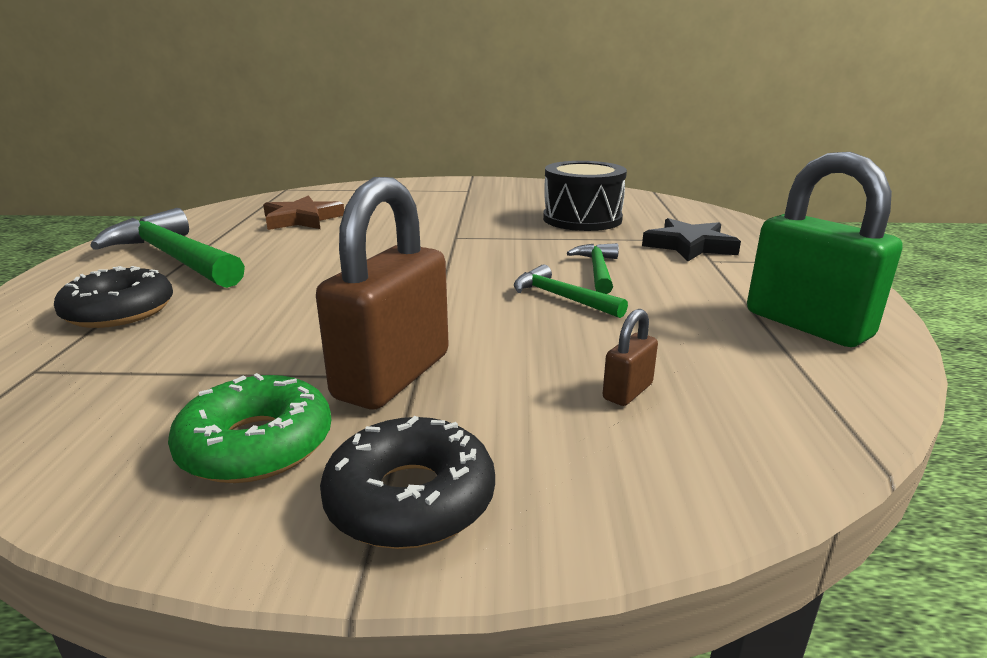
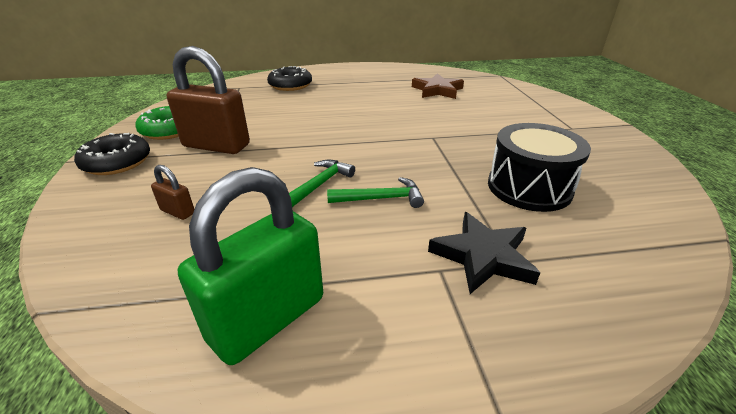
camera: 80 degrees right, 10 degrees up
green hammer [90,208,245,288] -> none

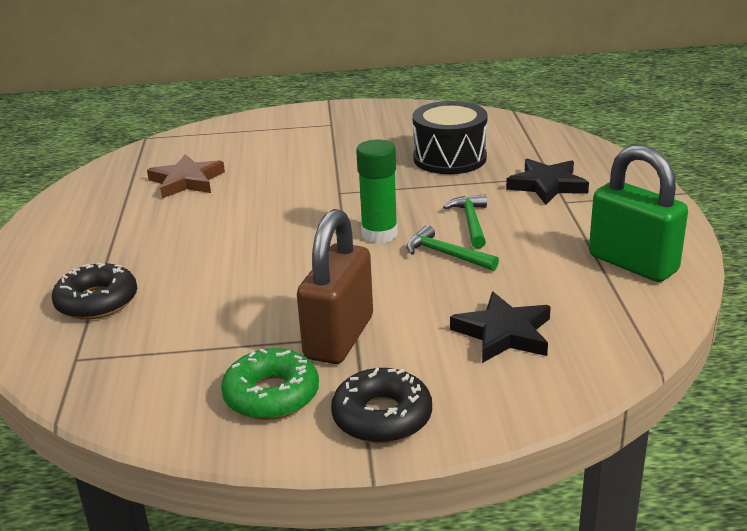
camera: 85 degrees left, 5 degrees down
brown padlock [151,165,194,220] -> black star [450,292,551,363]
none -> green glue stick [356,139,398,243]

